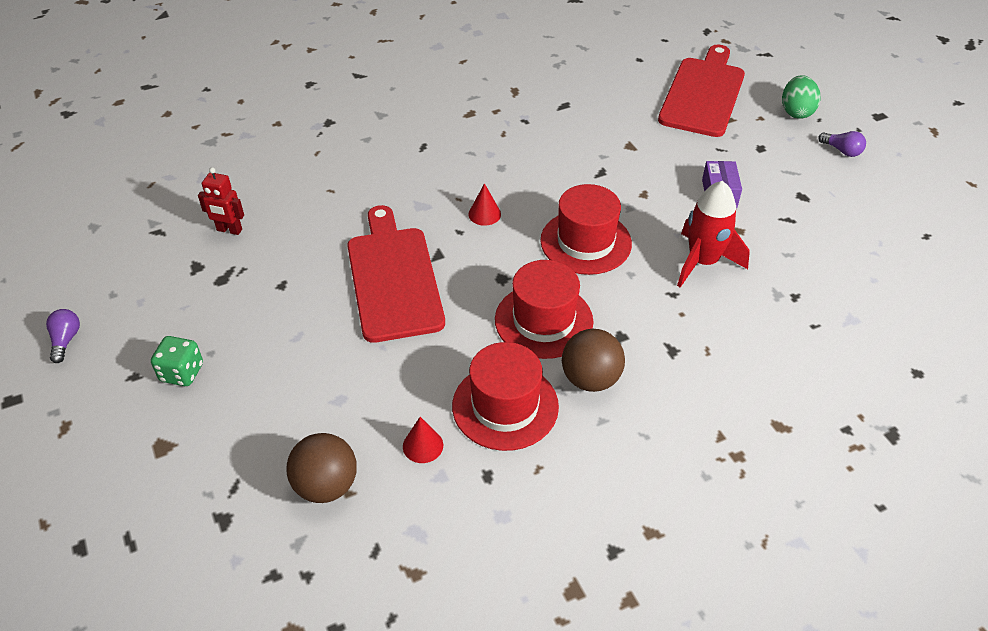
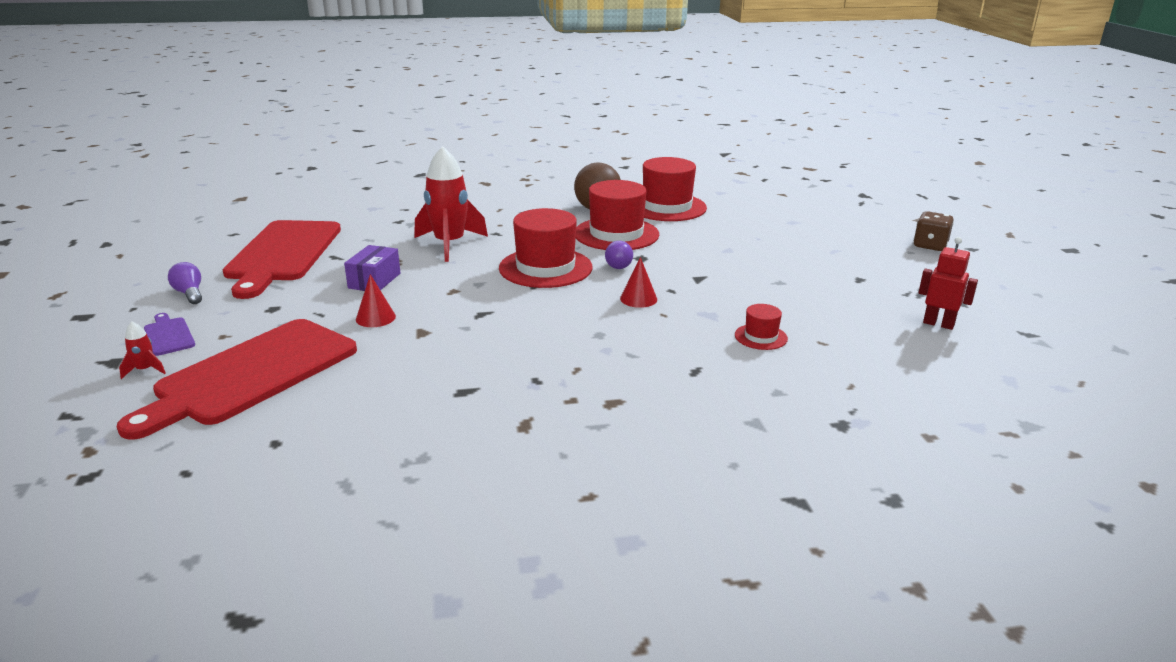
camera: 165 degrees left, 20 degrees down
purple light bulb [46,309,80,363] -> purple light bulb moved to [605,241,633,269]
green dice [151,336,203,386] -> brown dice [913,211,954,251]
brown ball [286,433,357,503] -> none
red cutting board [347,205,445,343] -> red cutting board moved to [223,220,341,299]
red cone [403,417,443,463] -> red cone moved to [356,274,396,327]
green egg [782,75,821,119] -> purple cutting board [144,313,195,356]
none -> red rocket [119,321,166,379]
none -> red hat [735,304,788,350]

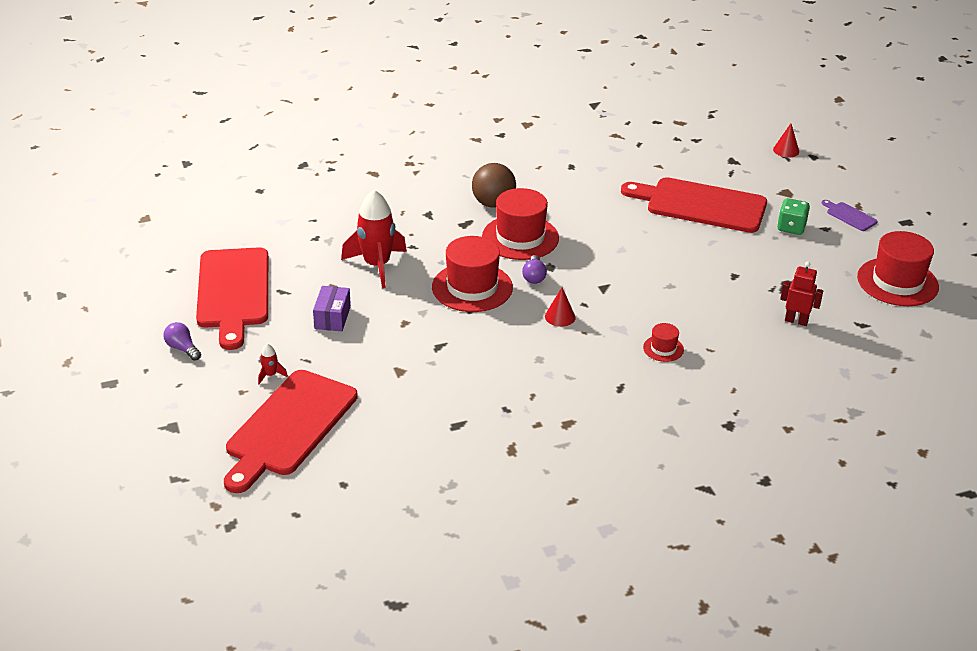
camera: 10 degrees left, 10 degrees up
red rocket [119,321,166,379] -> red rocket moved to [258,344,288,384]
purple cutting board [144,313,195,356] -> purple cutting board moved to [822,200,878,231]
red cone [356,274,396,327] -> red cone moved to [773,123,799,158]
red hat [643,157,707,221] -> red hat moved to [857,231,939,306]
brown dice [913,211,954,251] -> green dice [777,198,810,235]
none -> red cutting board [621,177,767,233]

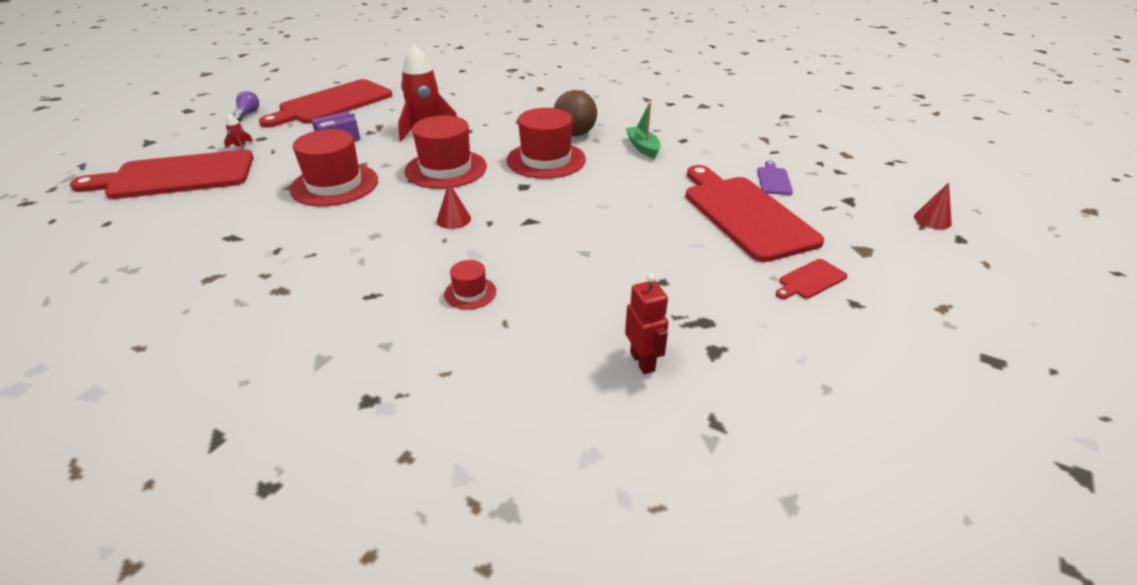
camera: 50 degrees right, 0 degrees up
purple light bulb [522,255,547,284] -> none
green dice [777,198,810,235] -> red cutting board [776,259,848,299]
purple cutting board [822,200,878,231] -> purple cutting board moved to [757,161,793,195]
red hat [857,231,939,306] -> red hat moved to [289,129,378,206]
none -> green boat [626,102,661,159]

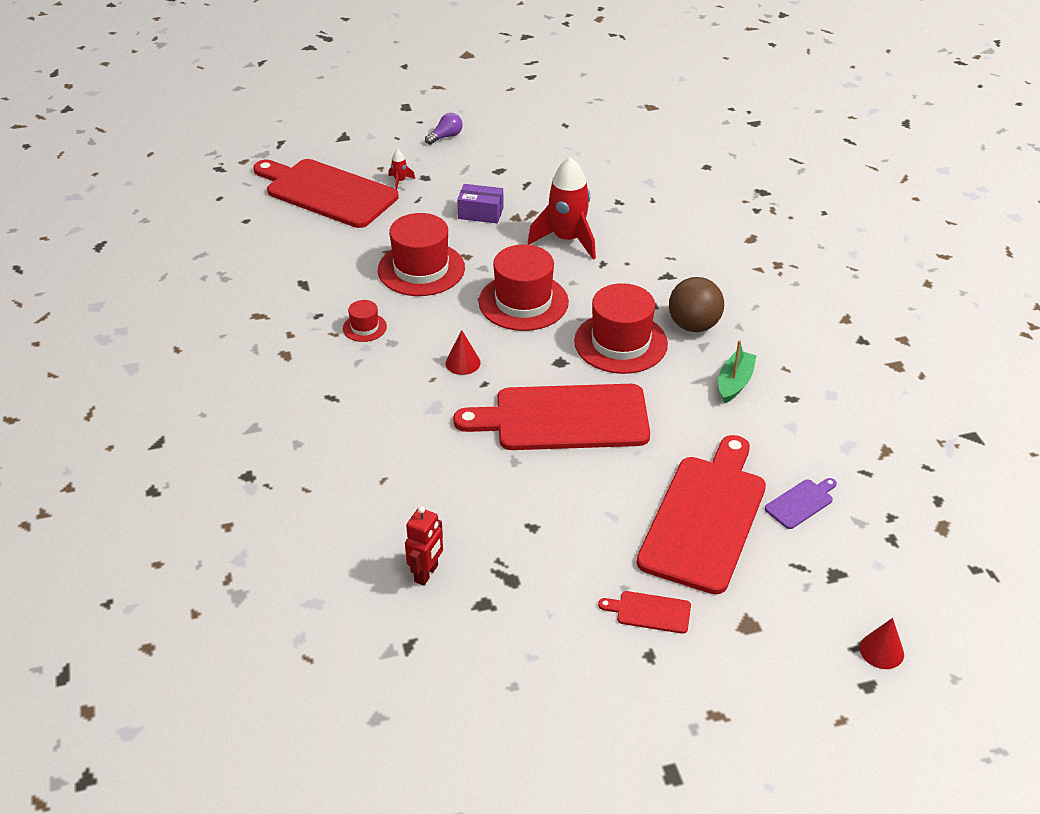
camera: 45 degrees right, 5 degrees up
red cutting board [259,79,392,128] -> red cutting board moved to [453,384,650,450]
red hat [444,260,496,310] -> red hat moved to [343,300,387,342]

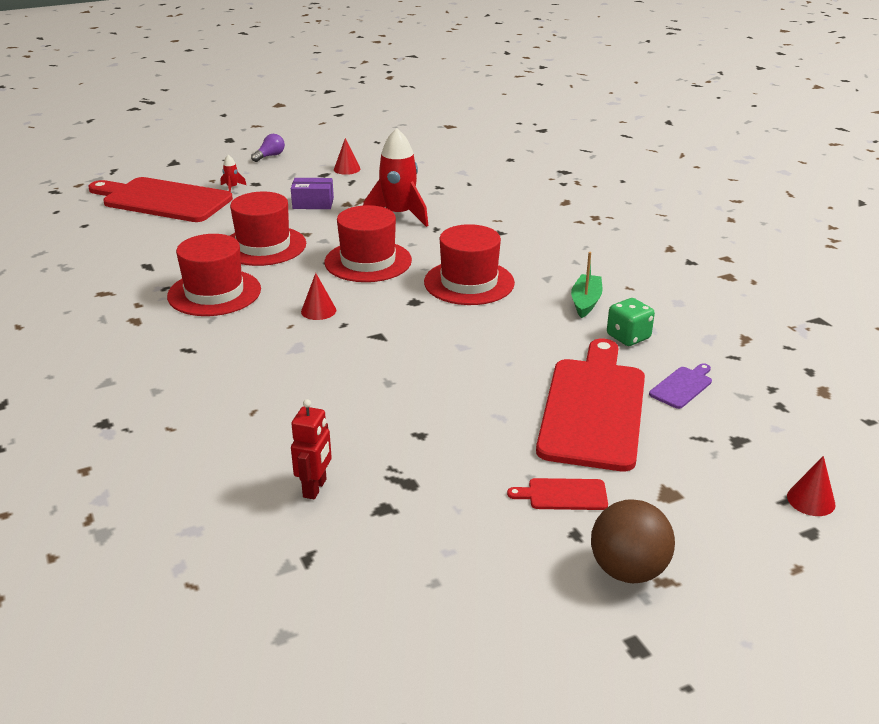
camera: 10 degrees left, 10 degrees down
red hat [343,300,387,342] -> red hat [167,234,261,316], size x2.09
red cutting board [453,384,650,450] -> none
brown ball [669,277,724,332] -> brown ball moved to [591,499,675,583]
none -> red cone [334,138,360,175]
none -> green dice [607,298,655,346]

